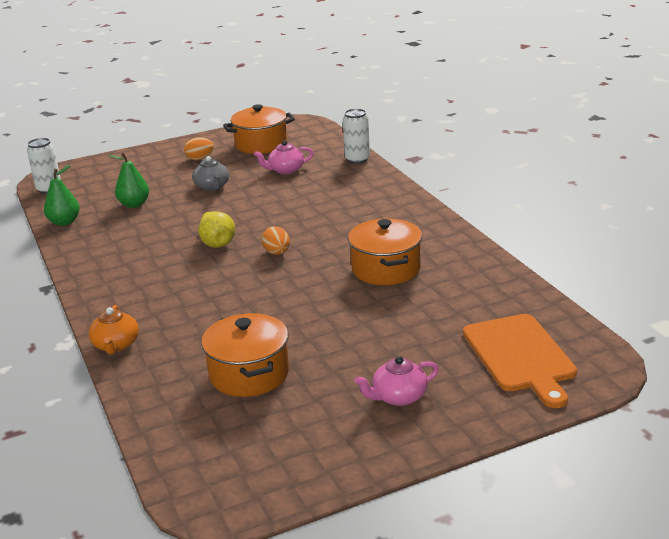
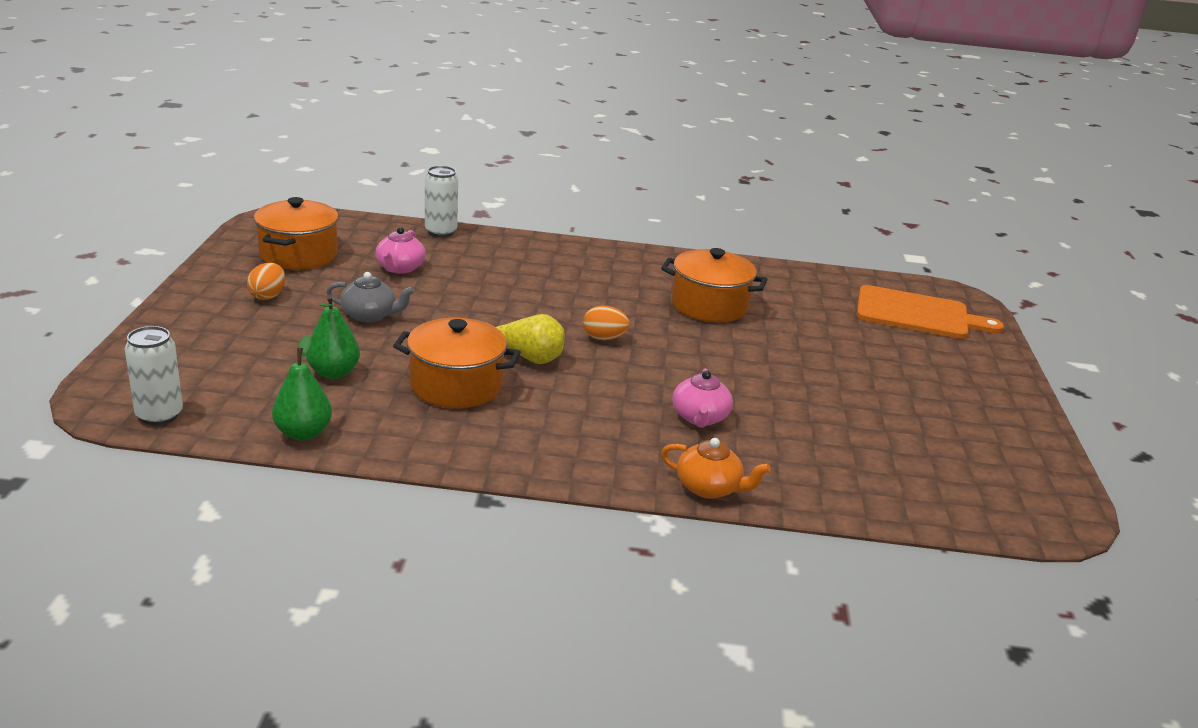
camera: 65 degrees left, 0 degrees up
orange pot [201,313,289,397] -> orange pot moved to [393,318,521,408]
pink teapot [355,356,439,406] -> pink teapot moved to [673,369,733,428]

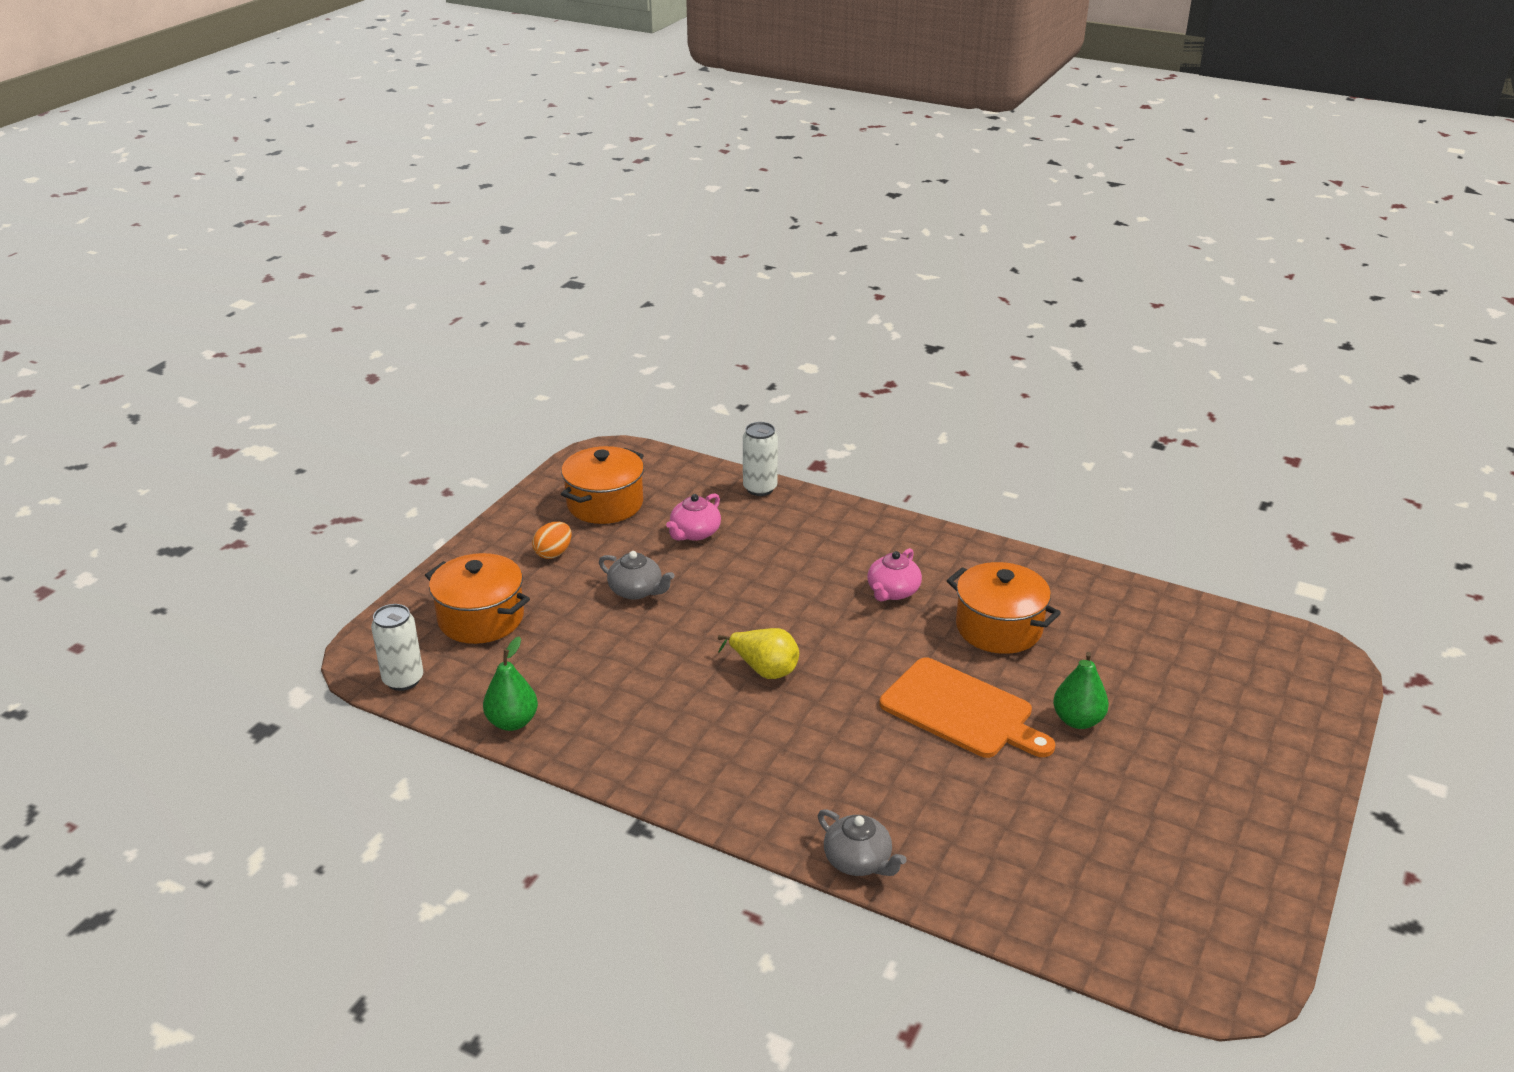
camera: 25 degrees right, 5 degrees up
green pear [306,295,360,379] -> green pear moved to [1053,652,1109,729]
orange pot [393,318,521,408] -> orange pot moved to [425,553,530,644]
orange egg [583,306,630,340] -> none
orange teapot [661,438,771,498] -> grey teapot [818,809,906,876]
pink teapot [673,369,733,428] -> pink teapot moved to [867,548,922,601]
orange cutting board [857,285,1004,339] -> orange cutting board moved to [879,658,1055,758]

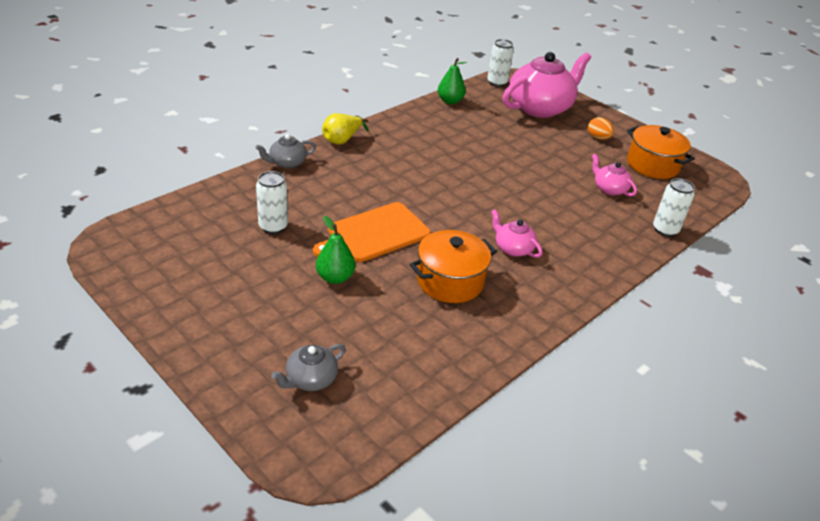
camera: 105 degrees right, 5 degrees up
orange pot [425,553,530,644] -> pink teapot [503,52,591,118]
grey teapot [599,551,675,600] -> grey teapot moved to [271,344,346,391]
yellow pear [718,628,799,679] -> yellow pear moved to [322,113,369,144]
none -> white can [256,171,288,234]

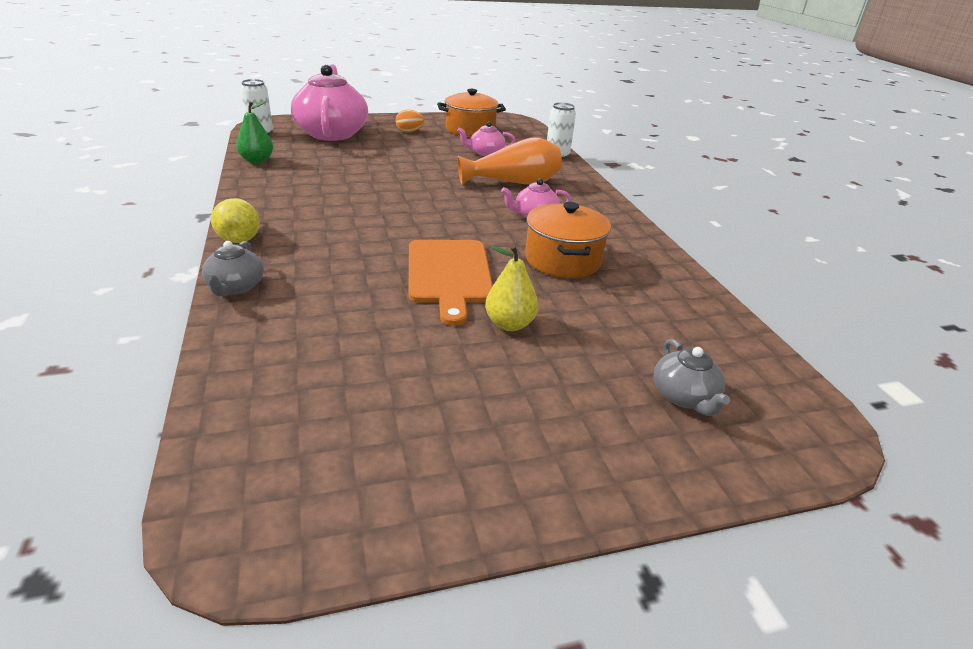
camera: 60 degrees left, 5 degrees down
white can [256,171,288,234] -> none
green pear [316,216,355,284] -> yellow pear [485,245,539,331]
none -> orange vase [457,137,562,185]

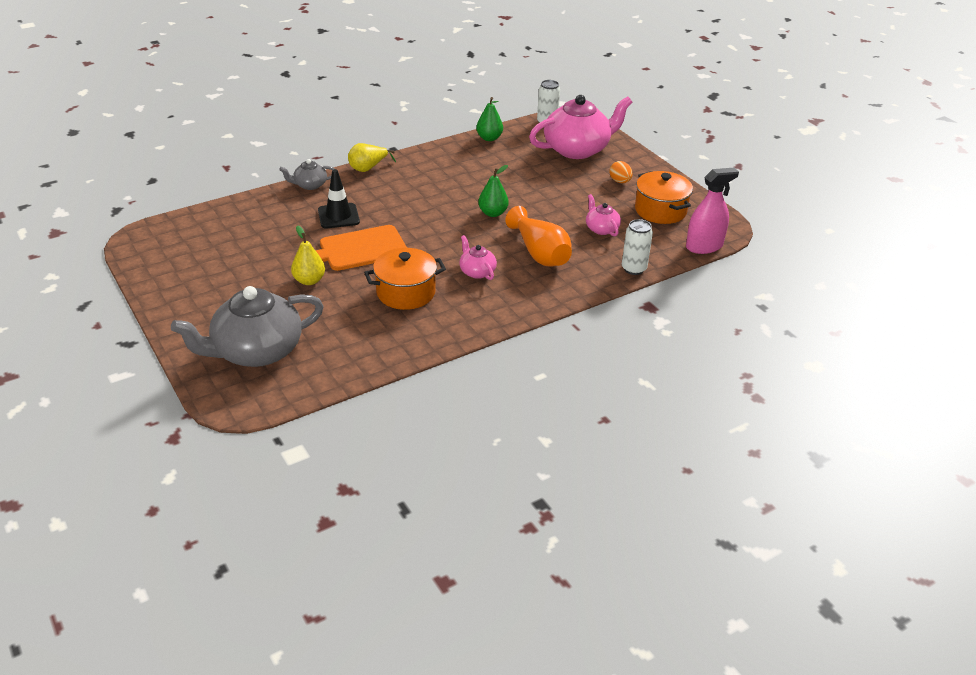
camera: 75 degrees right, 5 degrees up
grey teapot [654,339,730,416] -> grey teapot [171,286,324,367], size x2.16
none -> black traffic cone [318,169,360,228]
none -> green pear [478,165,509,217]
none -> pink spray bottle [686,168,739,254]

